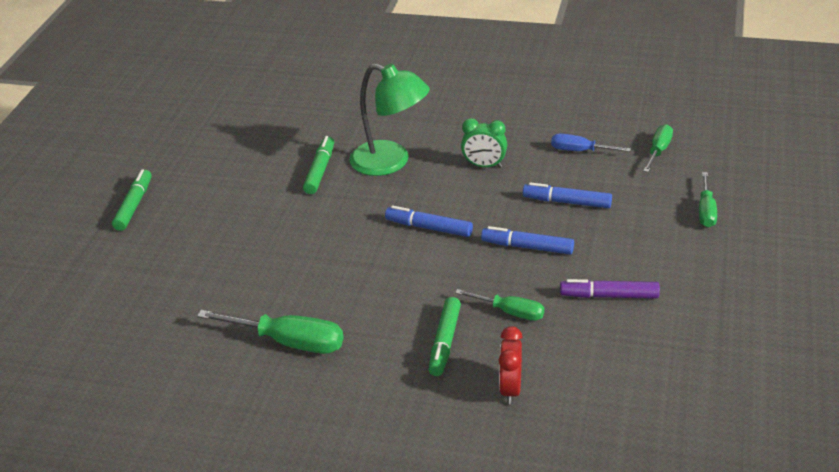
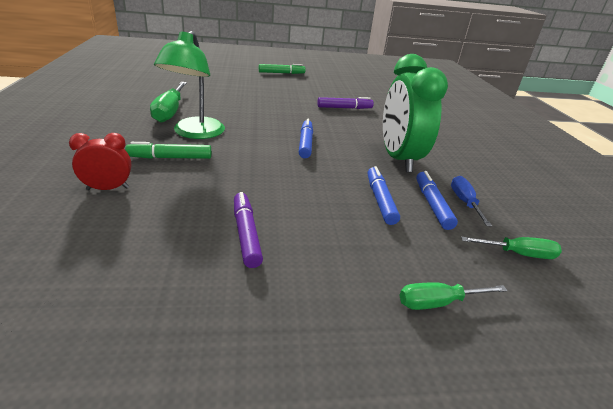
camera: 65 degrees right, 5 degrees down
green marker [303,136,334,194] -> purple marker [317,97,374,109]
green lamp [349,64,430,176] -> green lamp moved to [154,31,225,139]
green screwdriver [455,289,544,321] -> none
green clock [461,118,507,168] -> green clock [383,54,448,172], size x2.08
blue marker [481,226,574,255] -> blue marker moved to [416,171,458,230]

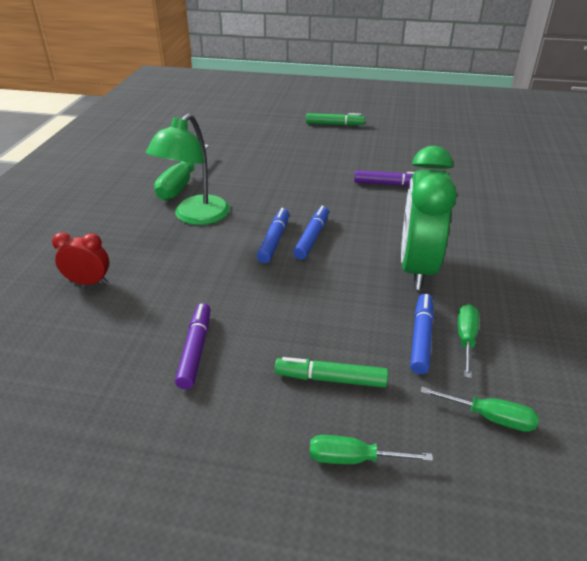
camera: 20 degrees right, 5 degrees up
green marker [125,142,211,159] -> green marker moved to [275,357,388,388]
blue marker [368,166,400,225] -> blue marker moved to [257,208,289,263]
blue screwdriver [451,176,492,226] -> green screwdriver [458,304,479,378]

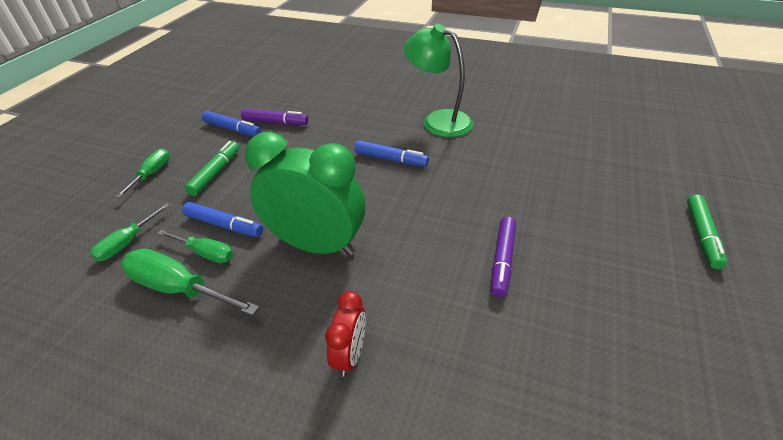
camera: 100 degrees right, 5 degrees up
red clock [52,232,109,285] -> red clock moved to [325,291,366,377]
green screwdriver [154,145,209,201] -> green screwdriver moved to [121,249,259,316]
blue marker [293,206,329,259] -> blue marker moved to [202,111,262,136]

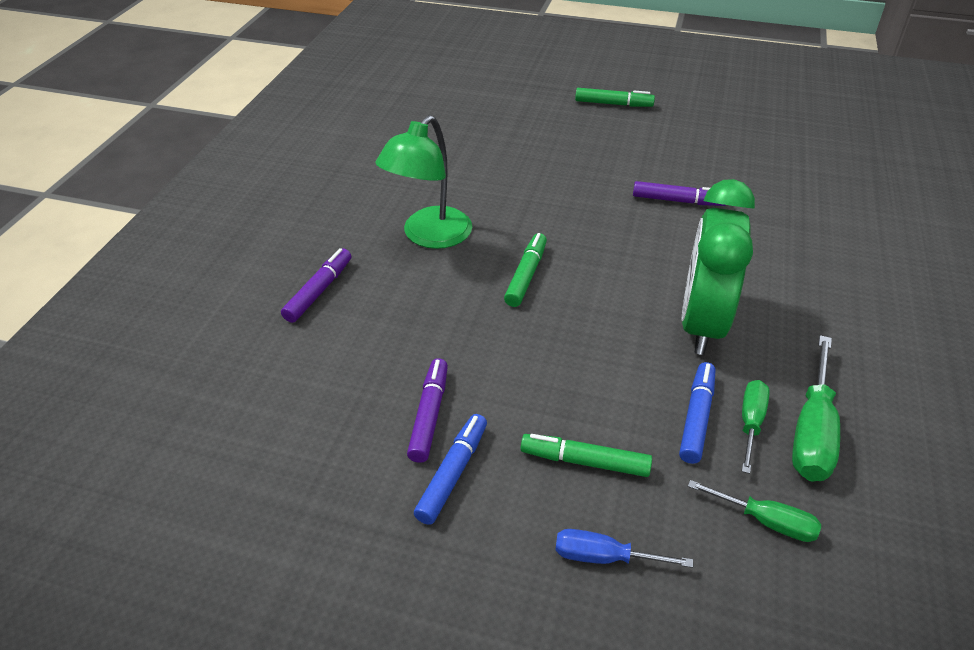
camera: 95 degrees left, 0 degrees up
green screwdriver [116,149,170,198] -> blue screwdriver [555,529,693,568]
red clock [325,291,366,377] -> none
blue marker [354,140,429,167] -> green marker [504,233,547,307]
none -> purple marker [281,248,351,323]

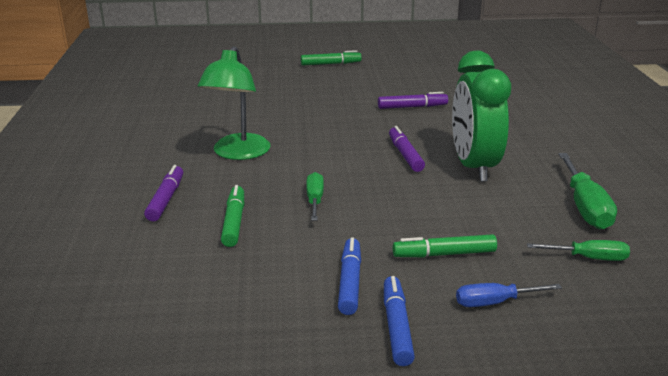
camera: 20 degrees left, 15 degrees down
purple marker [407,358,448,463] -> purple marker moved to [389,126,425,172]
green marker [504,233,547,307] -> green marker moved to [221,185,244,247]
blue marker [679,362,715,464] -> blue marker moved to [384,276,415,366]
green screwdriver [742,380,770,474] -> green screwdriver moved to [306,172,324,221]

